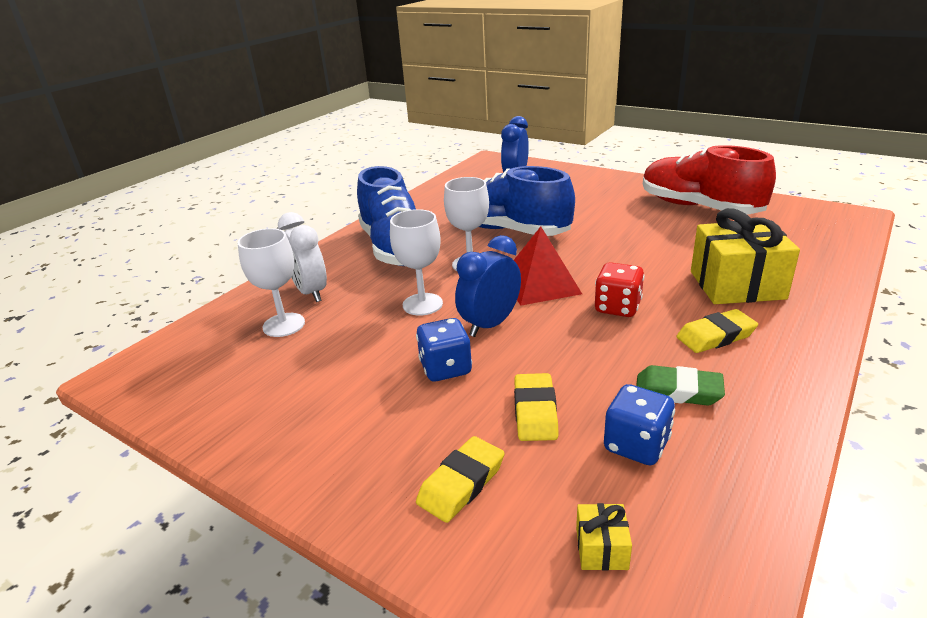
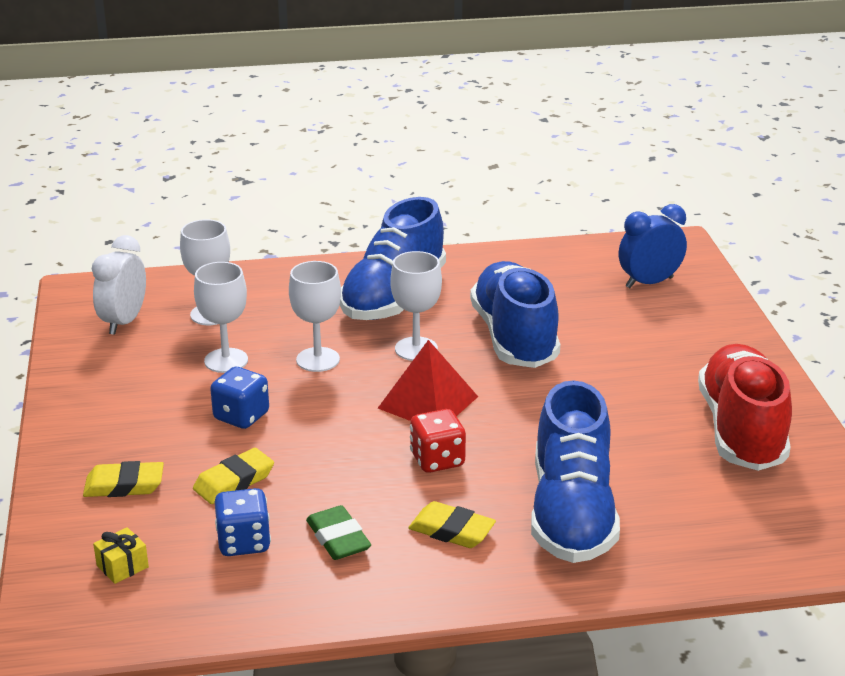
camera: 45 degrees right, 0 degrees up
white clock [278,212,327,302] -> white clock moved to [92,235,146,335]
blue clock [455,235,521,337] -> none
yellow gift [691,208,800,304] -> blue shoe [531,380,620,563]
none -> white goblet [194,262,248,373]

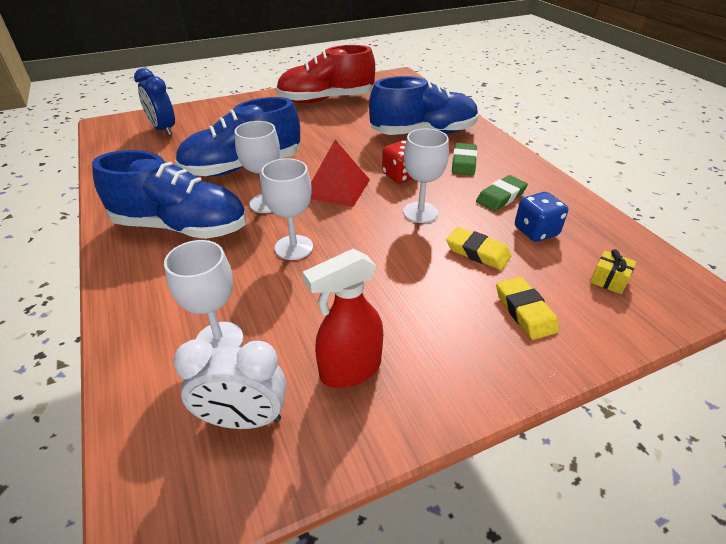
camera: 105 degrees left, 10 degrees up
white goblet [194,262,248,373] -> white goblet moved to [403,128,449,223]
blue dice [210,367,269,429] -> none
yellow eraser [408,501,496,548] -> green eraser [452,143,477,176]
none -> red spray bottle [303,248,383,388]

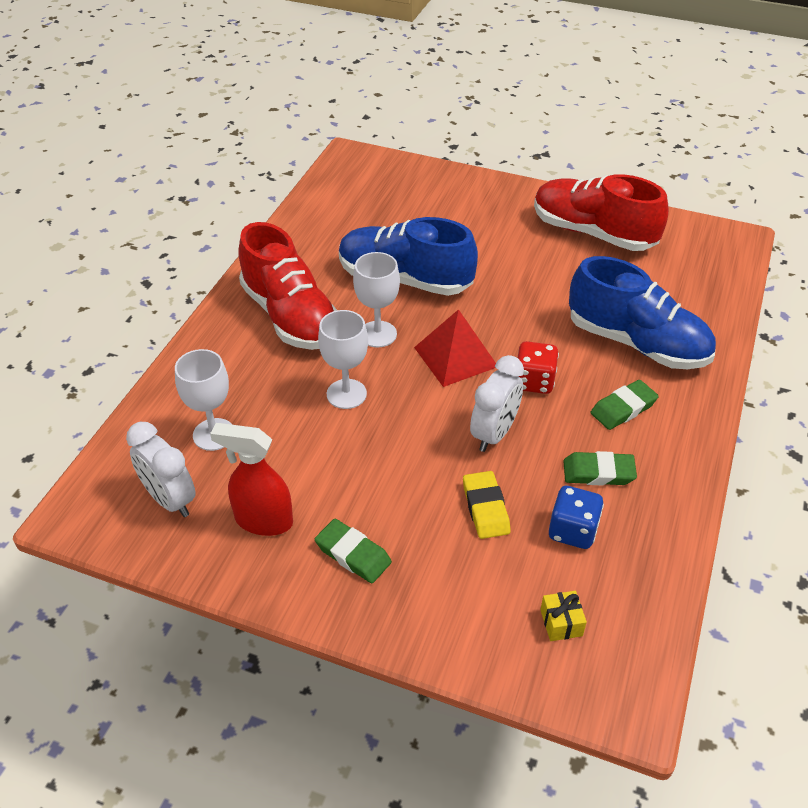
camera: 45 degrees right, 5 degrees up
blue shoe [92,150,247,239] -> red shoe [238,222,337,350]
blue clock [134,68,175,136] -> none
white goblet [403,128,449,223] -> white clock [470,355,524,452]
yellow eraser [496,277,559,340] -> none
none -> green eraser [315,519,392,583]

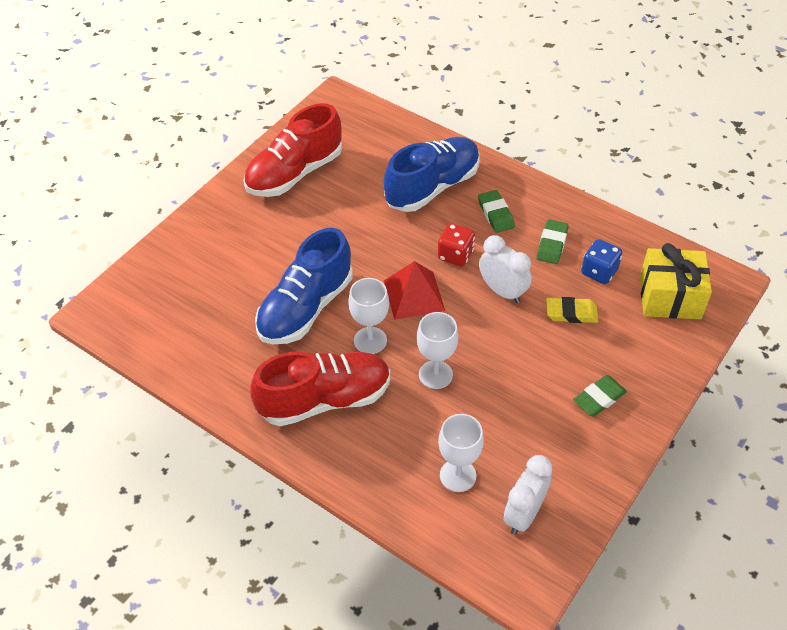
camera: 75 degrees left, 5 degrees up
white clock [126,422,196,517] -> white clock turned 150 degrees clockwise [504,455,553,535]
red spray bottle [210,423,293,536] -> none
yellow gift [540,591,587,641] -> yellow gift [640,243,712,319], size x2.40

